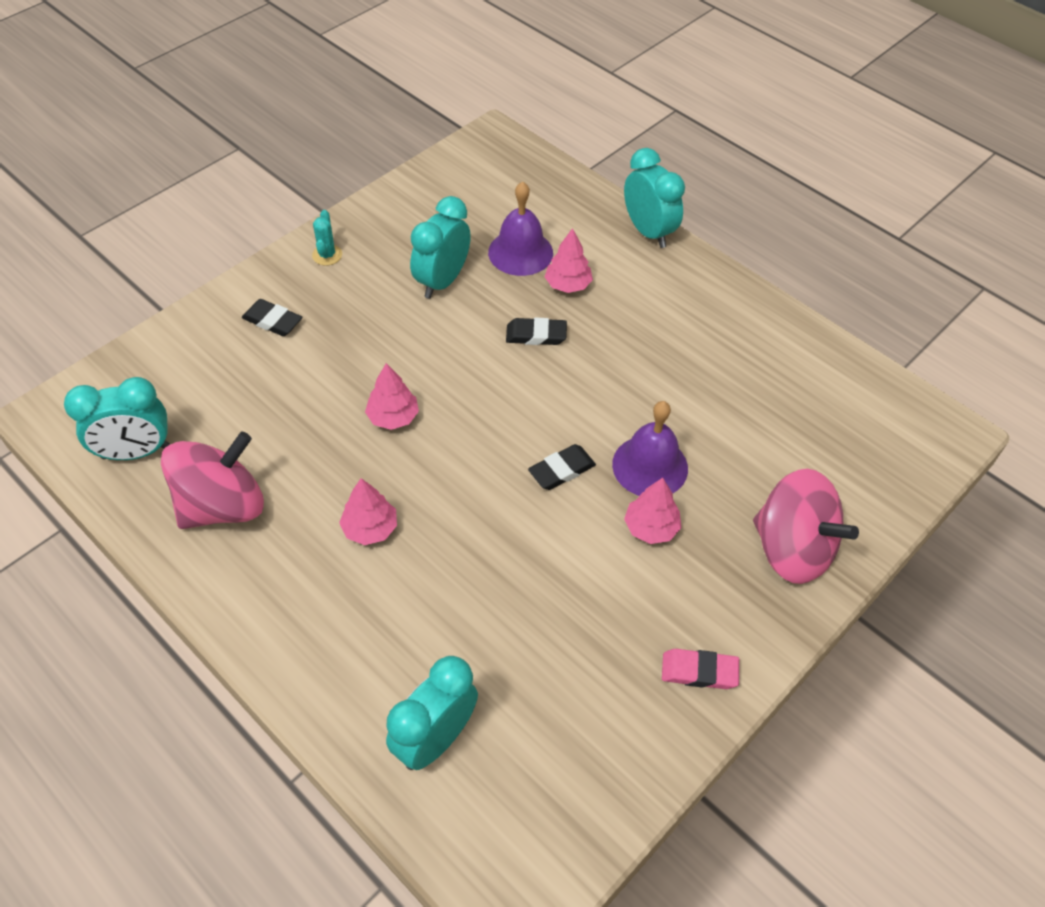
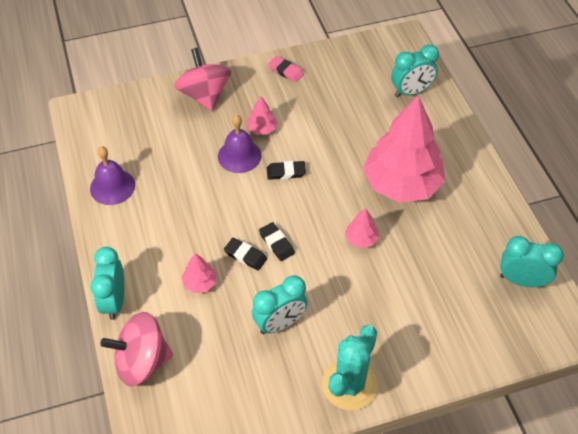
camera: 150 degrees left, 0 degrees up
pink spinning top [161,431,264,529] -> pink spinning top moved to [101,312,173,387]
black eraser [242,299,302,336] -> black eraser moved to [259,222,295,261]
turquoise cactus [312,210,342,266] -> turquoise cactus [322,325,378,410], size x2.28
pink tree [339,478,397,545] -> pink tree [363,96,445,203], size x2.49
purple bell [488,181,553,276] -> purple bell moved to [90,146,135,205]

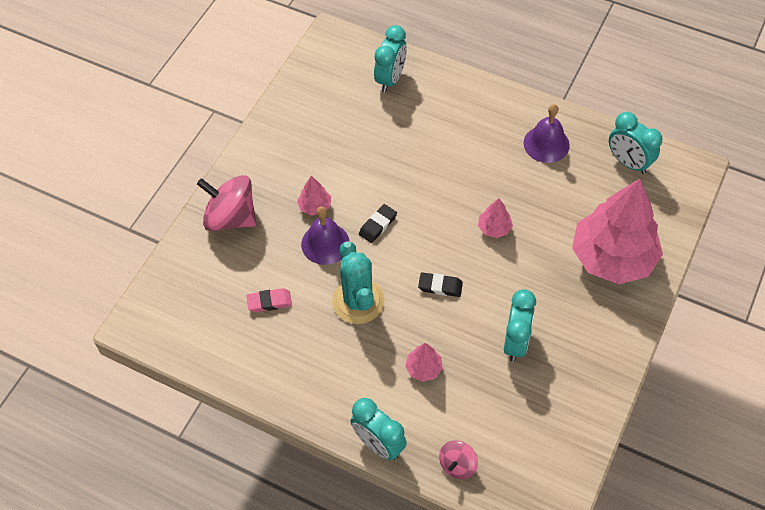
camera: 45 degrees left, 5 degrees up
purple bell [90,146,135,205] -> purple bell moved to [524,104,570,163]
pink spinning top [101,312,173,387] -> pink spinning top [439,441,478,479], size x0.54
black eraser [224,238,267,271] -> none
pink eraser [268,56,304,82] -> pink eraser moved to [246,288,292,312]
turquoise cactus [322,325,378,410] -> turquoise cactus moved to [332,241,385,324]
pink tree [363,96,445,203] -> pink tree moved to [572,179,663,284]
turquoise clock [500,236,564,287] -> turquoise clock turned 105 degrees counterclockwise [609,112,662,174]

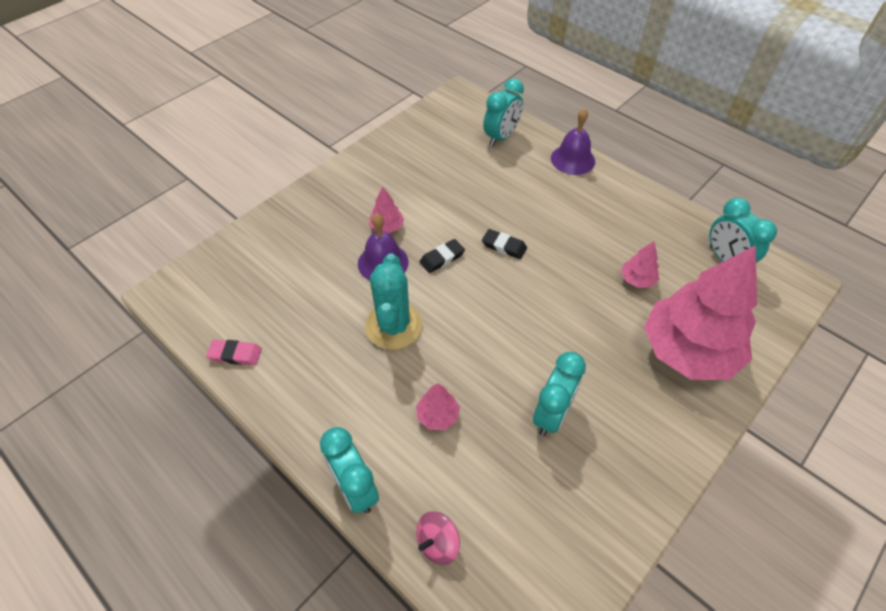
camera: 15 degrees right, 5 degrees down
pink spinning top [197,175,257,231] -> none
pink eraser [246,288,292,312] -> pink eraser moved to [206,340,262,365]
black eraser [418,272,463,297] -> black eraser moved to [482,229,527,259]
pink tree [478,198,513,238] -> pink tree moved to [621,241,659,288]
purple bell [524,104,570,163] -> purple bell moved to [551,108,595,175]

